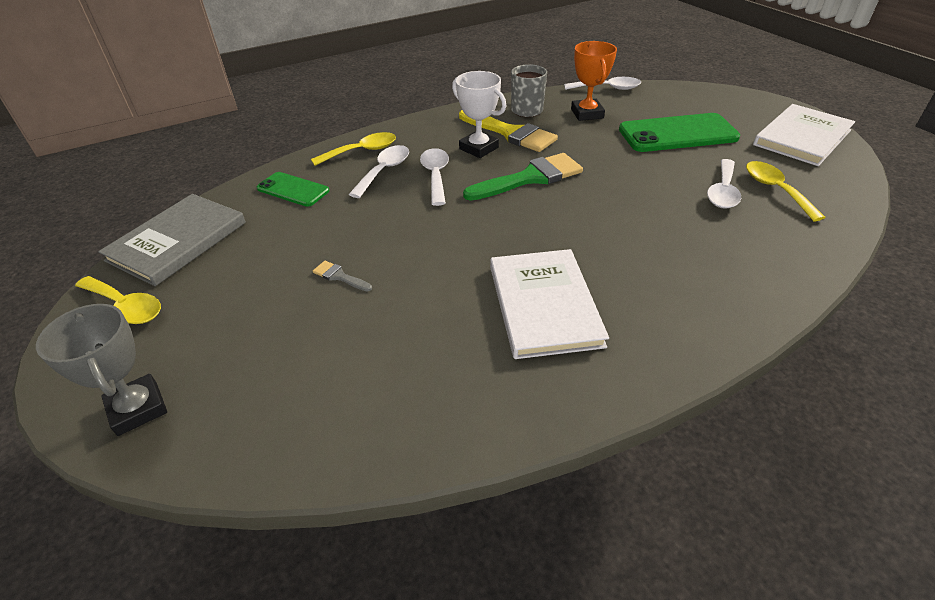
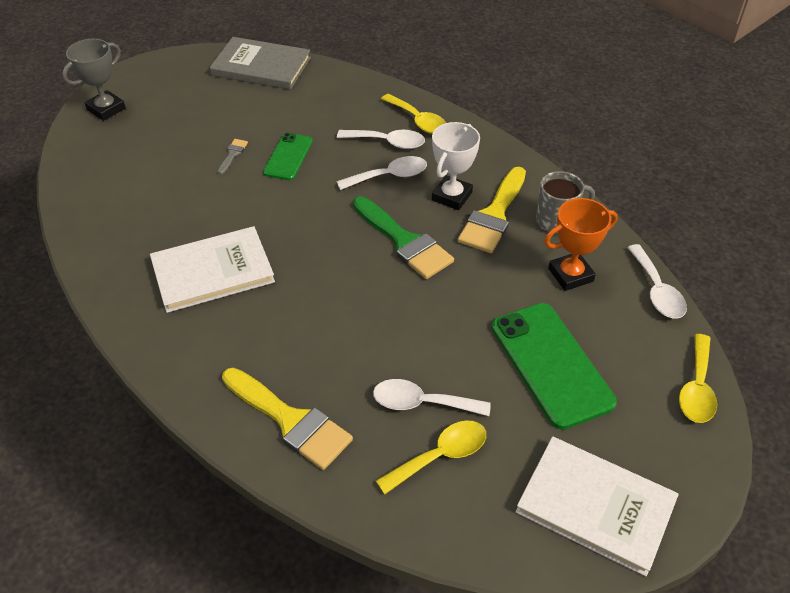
camera: 75 degrees right, 5 degrees up
yellow spoon [75,276,161,324] -> yellow spoon moved to [679,334,717,423]
green phone [257,172,329,207] -> green phone moved to [263,133,313,180]
none -> yellow brush [222,368,353,470]

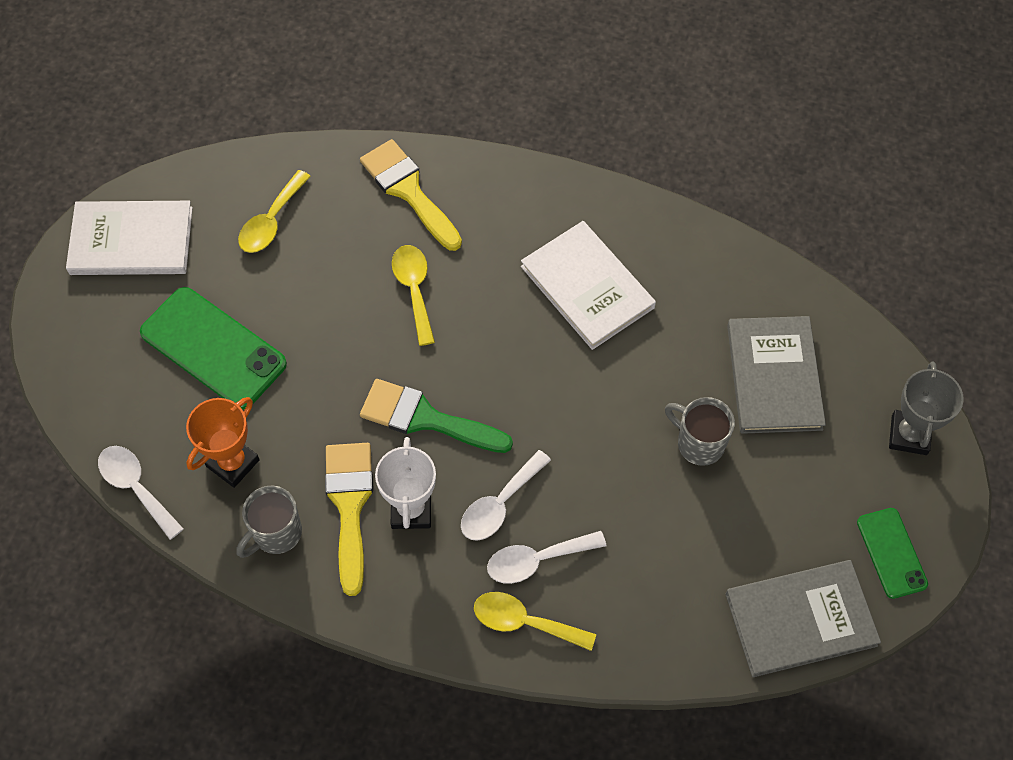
camera: 150 degrees right, 15 degrees up
white book [150,226,275,313] -> white book turned 75 degrees counterclockwise [521,221,656,350]
grey brush [218,139,248,174] -> grey mug [665,397,735,466]
yellow brush [222,368,353,470] -> yellow brush turned 45 degrees clockwise [360,139,462,251]
green phone [263,133,313,180] -> green phone moved to [857,508,928,599]
white spoon [373,379,491,416] -> none
yellow spoon [679,334,717,423] -> yellow spoon moved to [392,245,435,346]
none -> grey book [727,316,826,434]

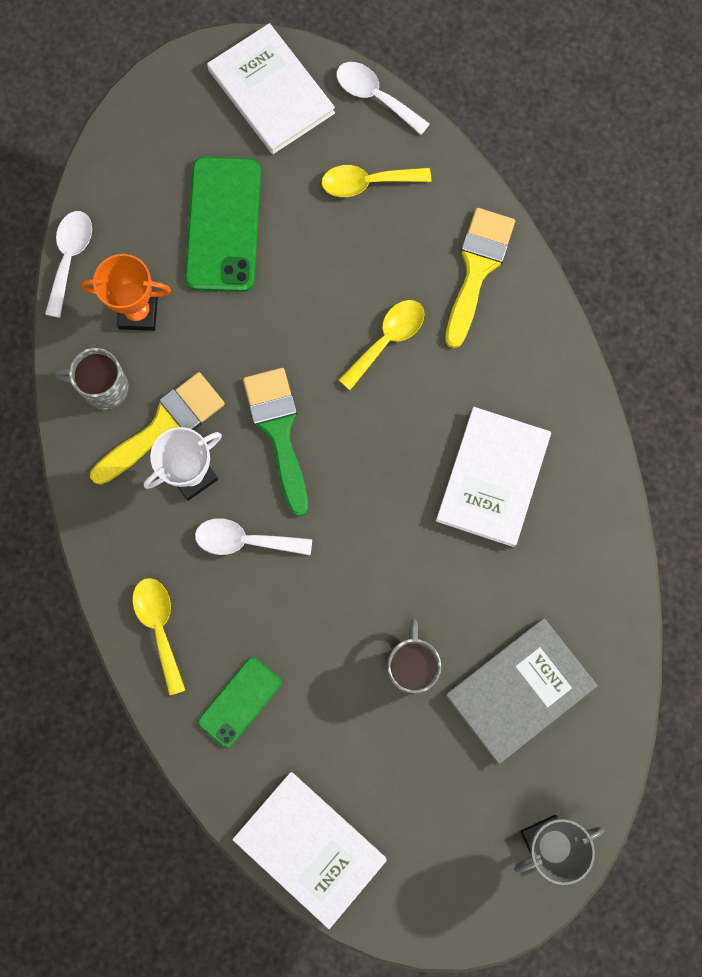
camera: 55 degrees right, 15 degrees up
white spoon [487,531,606,584] -> white spoon moved to [336,62,430,135]
grey book [725,560,881,677] -> white book [232,772,387,929]
green phone [857,508,928,599] -> green phone moved to [198,657,282,748]

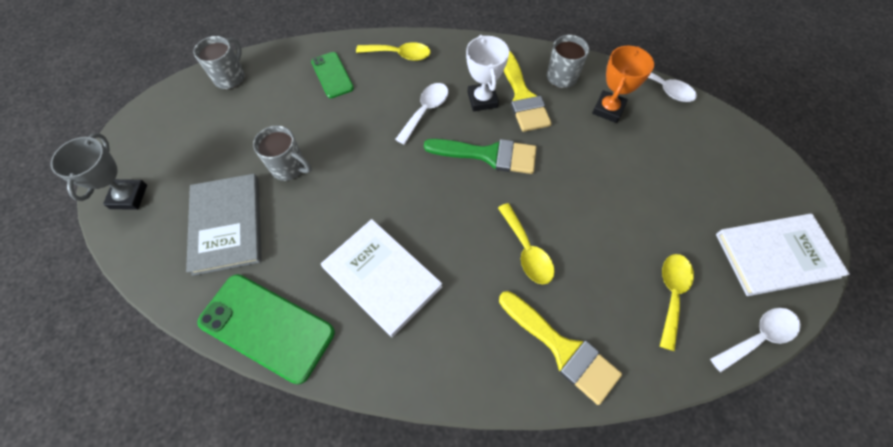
camera: 115 degrees right, 15 degrees down
green phone [185,157,261,292] -> green phone moved to [197,274,335,384]
white book [232,772,387,929] -> grey mug [193,36,245,89]

